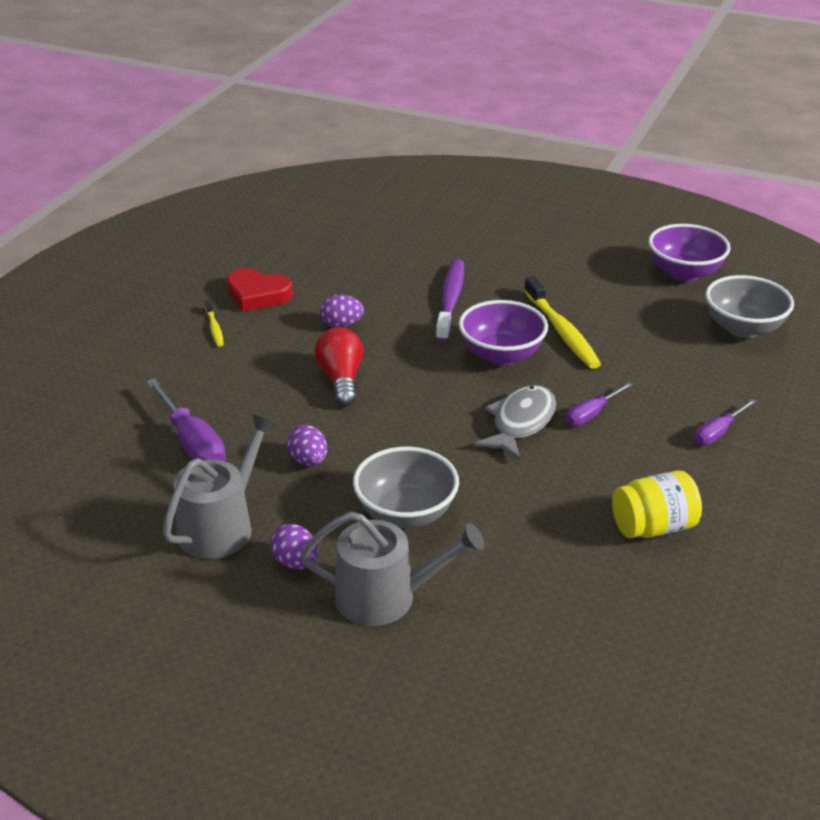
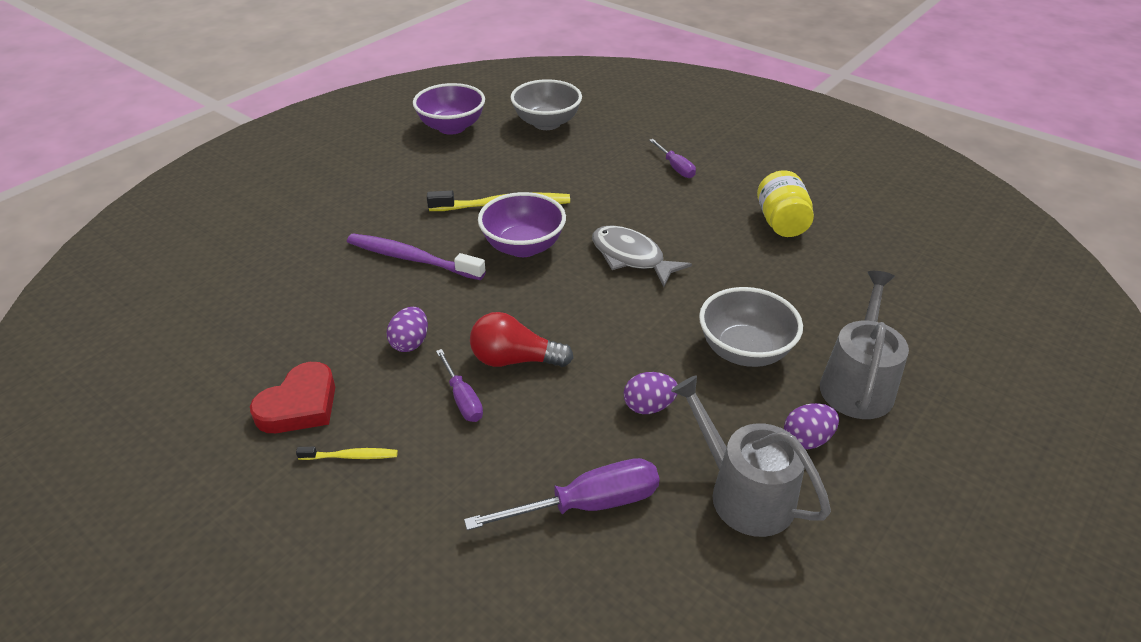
camera: 75 degrees left, 5 degrees up
purple screwdriver [566,382,633,426] -> purple screwdriver moved to [436,349,483,422]

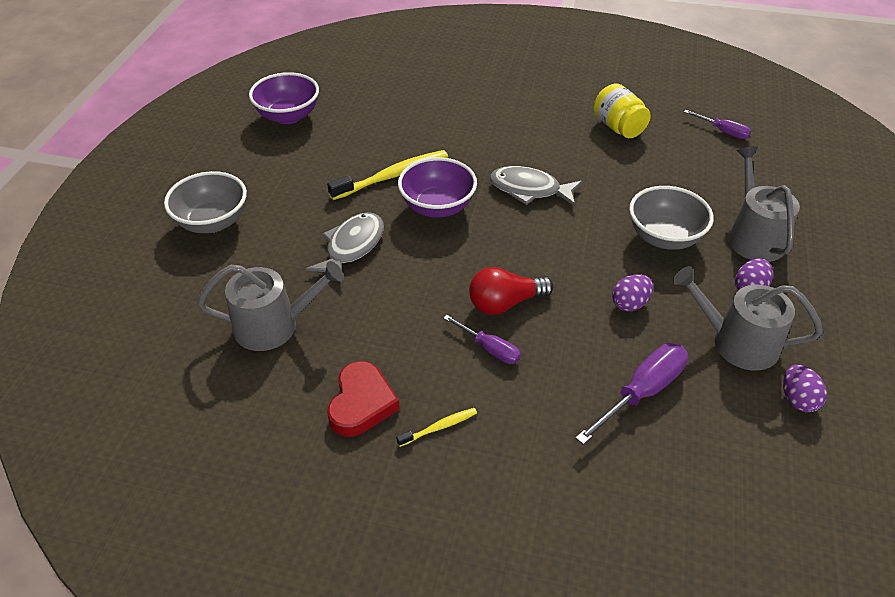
camera: 25 degrees left, 5 degrees up
purple toothbrush [347,234,486,280] -> grey fish [306,212,384,284]
purple egg [387,307,428,352] -> purple egg moved to [783,365,827,412]
grey bowl [511,79,582,130] -> grey bowl moved to [164,171,247,233]
purple screwdriver [649,139,696,178] -> purple screwdriver moved to [684,110,751,139]
none -> grey watering can [197,261,344,351]

